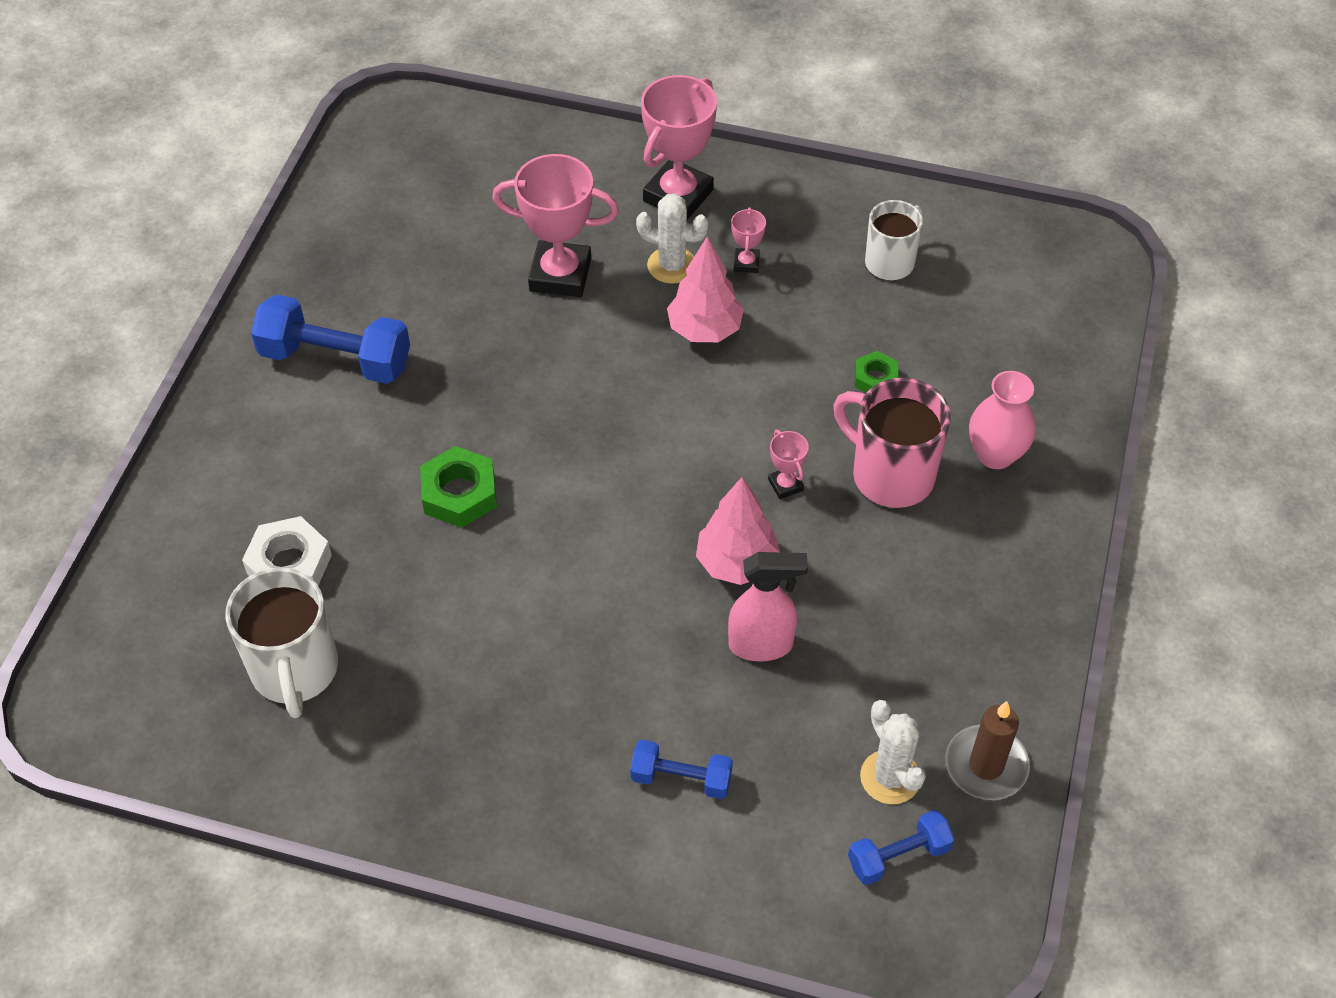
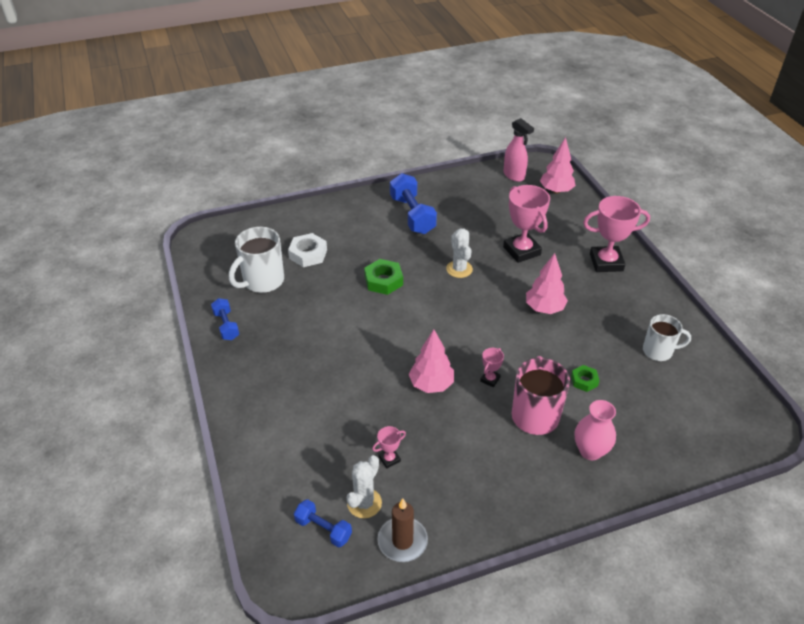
camera: 55 degrees right, 10 degrees down
blue dumbbell [630,740,733,799] -> blue dumbbell moved to [211,298,239,340]
white cactus [636,194,709,284] -> white cactus moved to [446,228,473,278]
pink spray bottle [728,552,808,661] -> pink spray bottle moved to [503,118,534,182]
pink trophy [731,207,766,273] -> pink trophy moved to [372,426,406,469]
none -> pink tree [540,137,576,194]

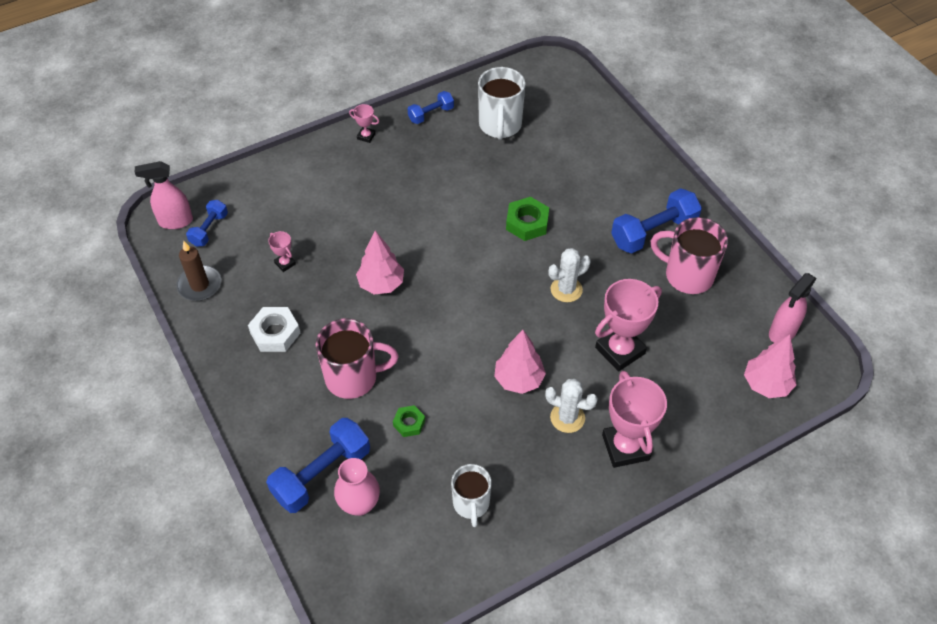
camera: 80 degrees right, 10 degrees up
white mug [229,227,284,293] -> white mug turned 120 degrees counterclockwise [478,67,525,140]
white nut [288,233,327,267] -> white nut moved to [248,307,301,352]
white cactus [347,455,382,518] -> white cactus moved to [545,379,598,433]
pink trophy [480,348,504,387] -> pink trophy moved to [349,104,379,143]
pink vase [575,400,616,460] -> pink vase moved to [334,458,380,516]
none -> pink spray bottle [135,161,193,229]
none -> blue dumbbell [266,418,370,513]
none -> pink mug [651,217,728,294]

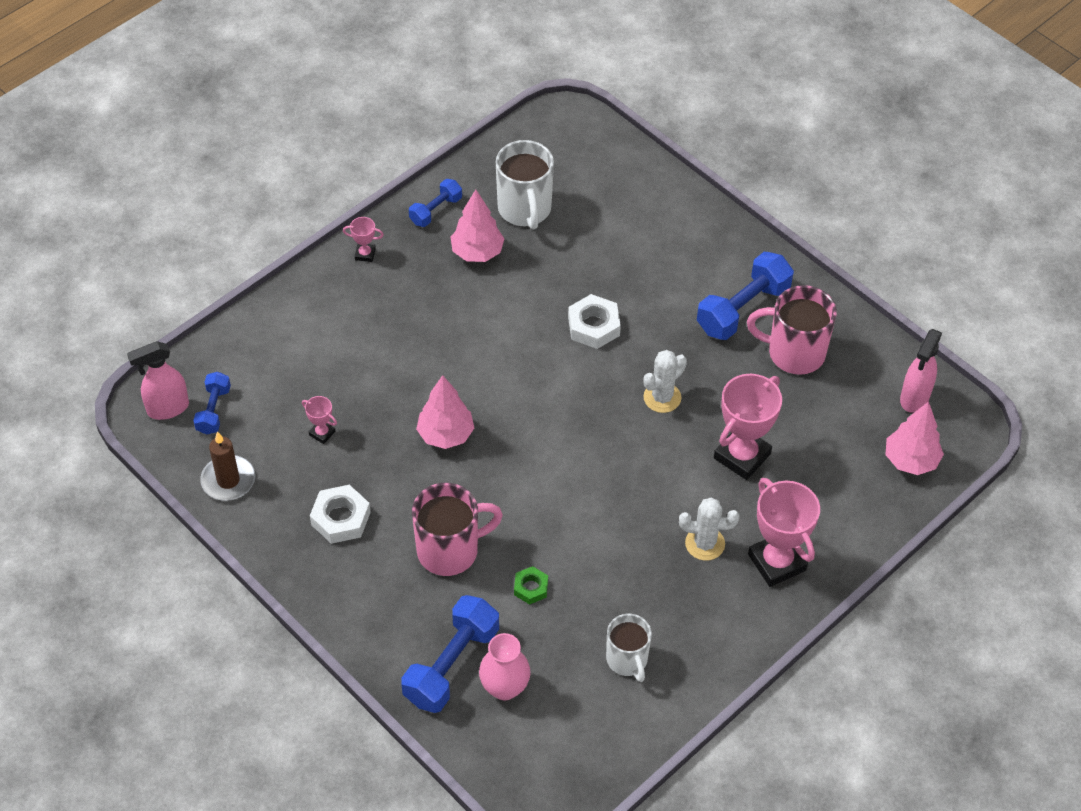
camera: 15 degrees left, 0 degrees up
pink tree [494,330,546,394] -> pink tree moved to [450,190,504,262]
green nut [506,197,549,241] -> white nut [568,294,621,349]

